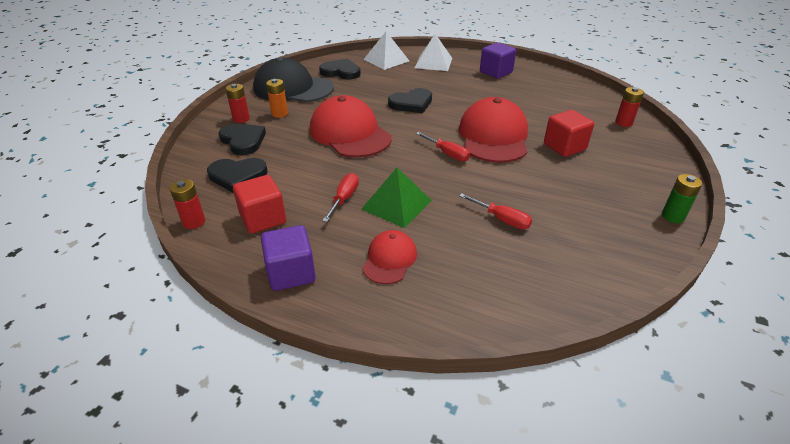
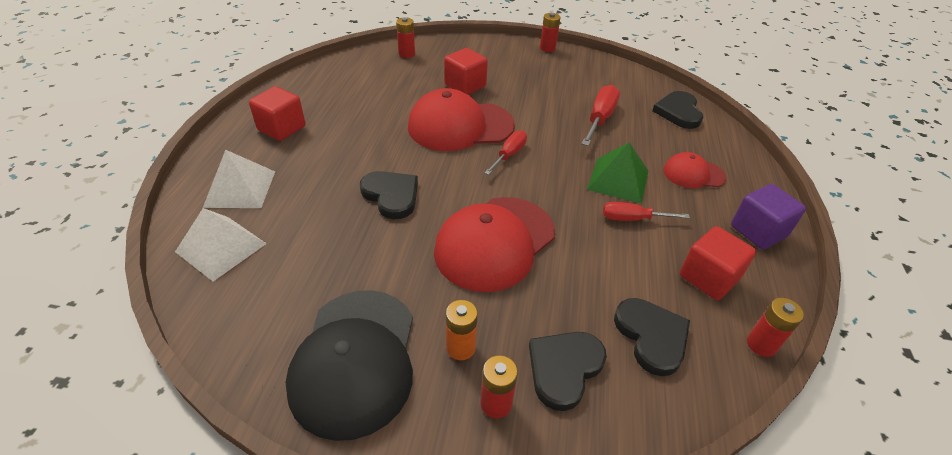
camera: 105 degrees left, 5 degrees up
black heart [319,59,361,79] -> black heart moved to [652,91,703,129]
red screwdriver [459,193,532,229] -> red screwdriver [581,85,620,146], size x1.50
purple cube [480,42,516,79] -> red cube [249,86,306,141]
green battery [662,174,703,223] -> red battery [540,13,560,52]

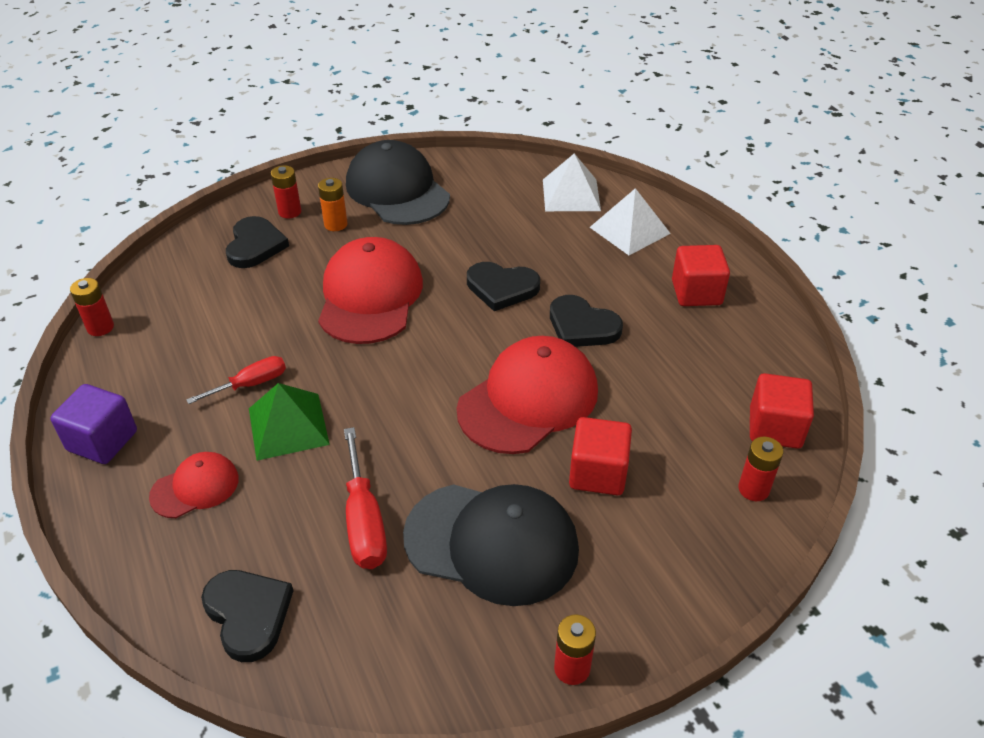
camera: 145 degrees right, 0 degrees up
red screwdriver [484,130,527,175] -> none
black heart [614,298,690,376] -> black heart moved to [550,295,623,347]
red cube [680,226,756,300] -> red cube moved to [750,373,814,449]
none -> black cap [403,484,579,606]

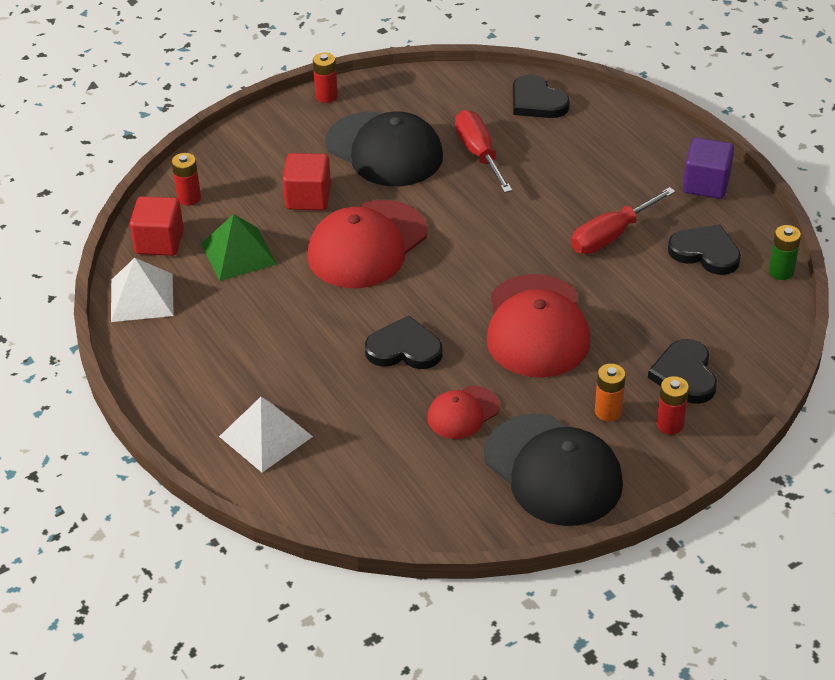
camera: 175 degrees right, 0 degrees up
red battery [70,278,114,336] -> green battery [769,225,801,280]
red cap [149,452,239,518] -> red cap moved to [427,386,500,439]
red screwdriver [186,356,286,404] -> red screwdriver [571,187,676,254], size x1.50
green pyramid [249,383,330,461] -> green pyramid moved to [201,214,277,281]
black cap [403,484,579,606] -> black cap turned 150 degrees counterclockwise [325,111,443,186]
white pyramid [543,153,601,211] -> white pyramid moved to [111,258,174,322]
black heart [550,295,623,347] -> black heart moved to [668,224,741,275]
red cube [672,245,730,306] -> none

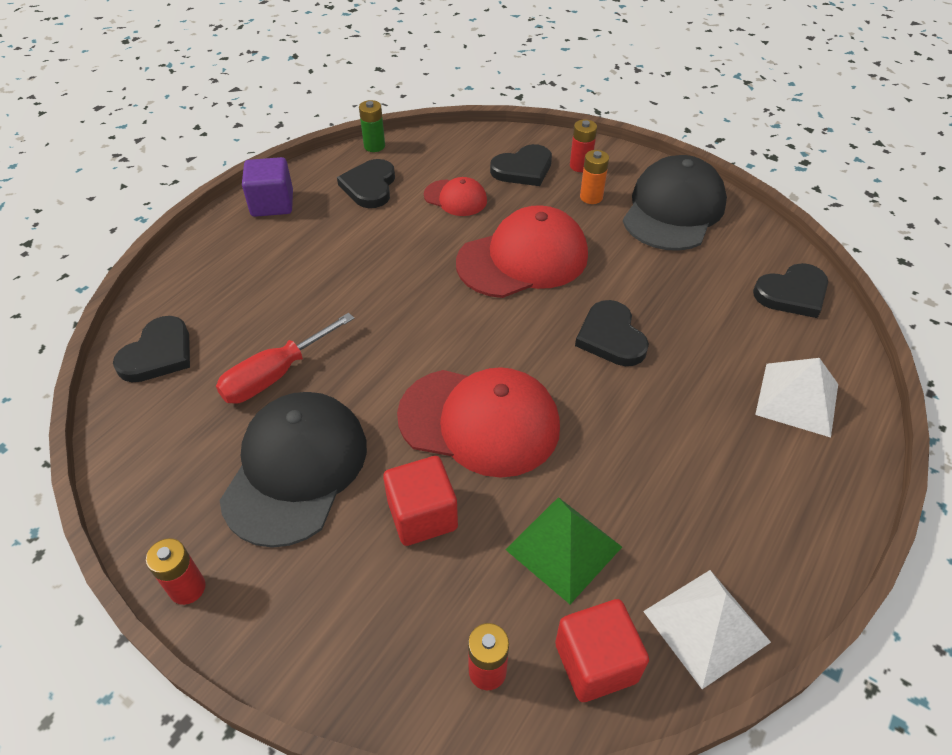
camera: 115 degrees left, 5 degrees up
red cap [427,386,500,439] -> red cap moved to [424,177,487,216]
red screwdriver [571,187,676,254] -> none
none -> black heart [753,263,828,318]

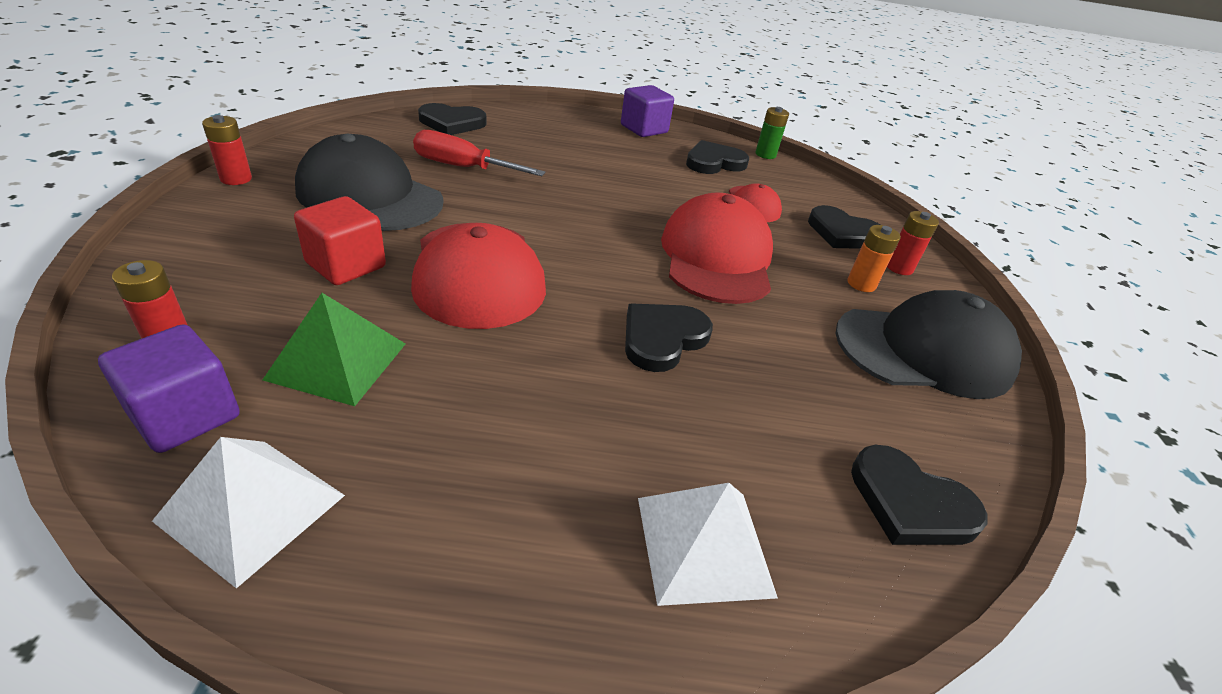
camera: 55 degrees right, 10 degrees down
black cap [220,392,367,548] -> black cap turned 135 degrees counterclockwise [295,134,444,231]
red cap [456,205,588,298] -> red cap turned 120 degrees counterclockwise [661,192,773,304]
red cube [555,599,649,702] -> purple cube [98,324,240,453]

